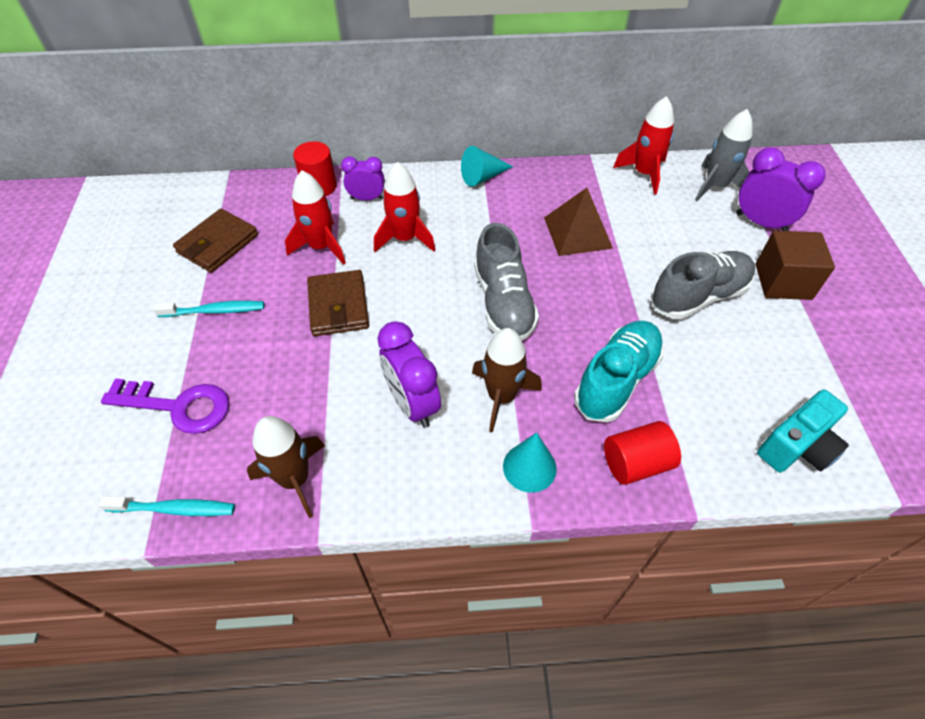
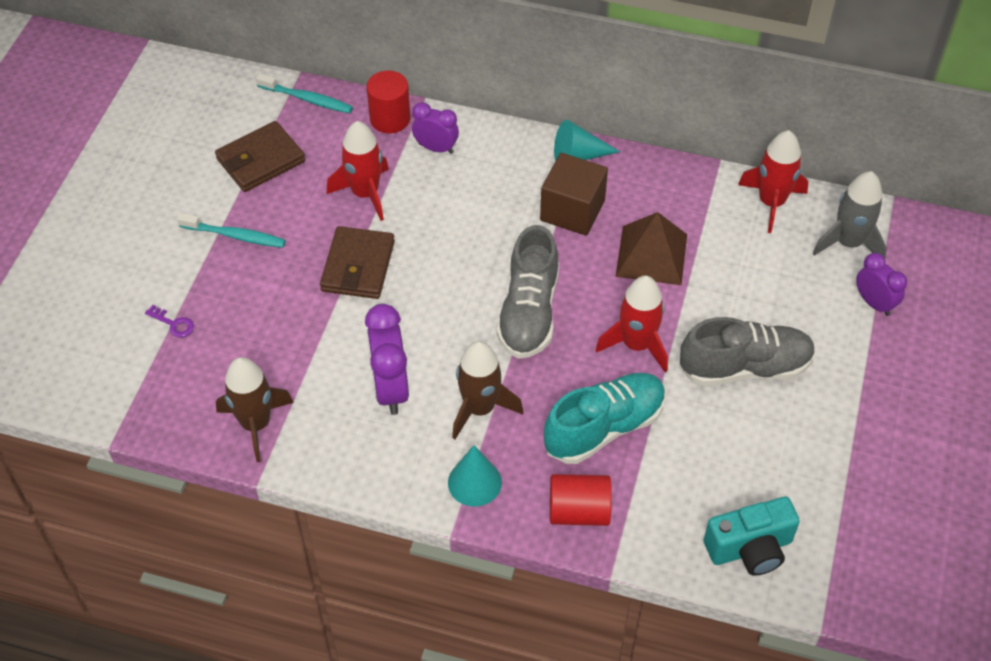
camera: 20 degrees right, 0 degrees up
turquoise toothbrush [99,496,235,516] -> turquoise toothbrush moved to [256,73,353,114]
purple key [101,378,229,434] -> purple key [145,305,194,337], size x0.43
red rocket [374,162,435,252] -> red rocket moved to [596,275,668,372]
purple clock [736,147,825,231] -> purple clock [856,253,907,316], size x0.64
brown cube [755,231,835,300] -> brown cube moved to [540,153,608,235]

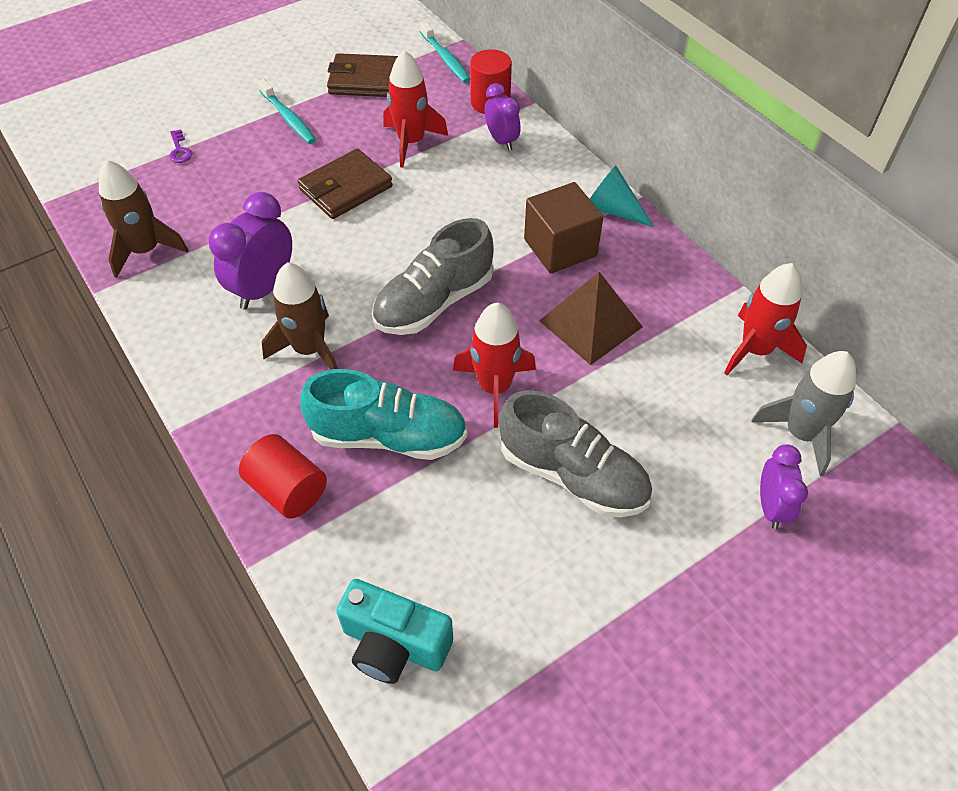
camera: 40 degrees right, 0 degrees up
turquoise cone [448,445,502,507] -> none

